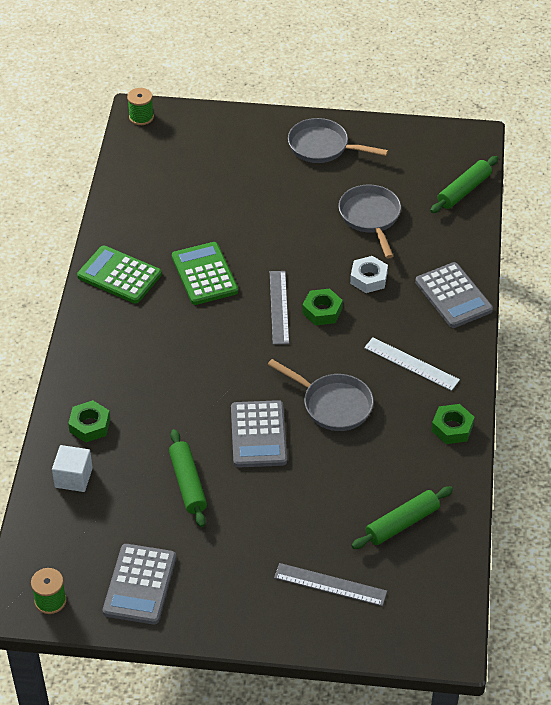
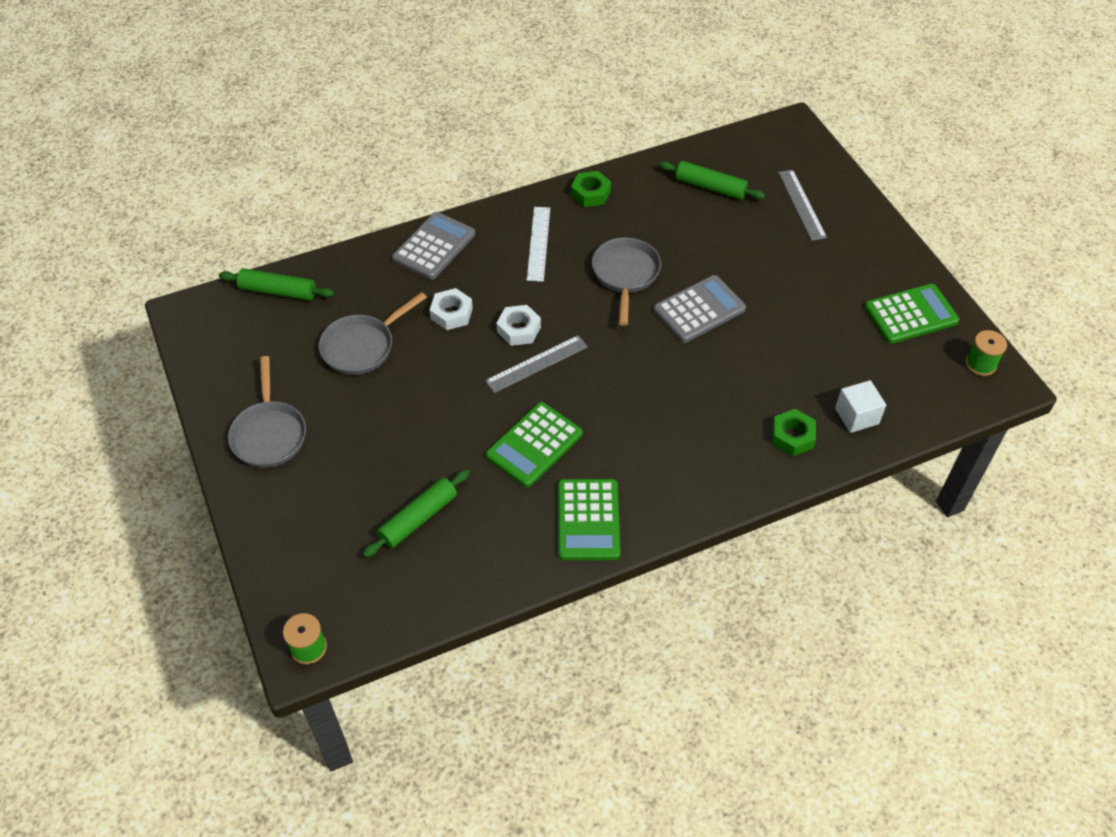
camera: 120 degrees left, 5 degrees up
grey calculator [103,544,176,624] -> green calculator [864,283,959,344]
green rolling pin [169,429,207,527] -> green rolling pin moved to [363,469,470,558]
green nut [302,289,343,325] -> white nut [496,305,541,346]

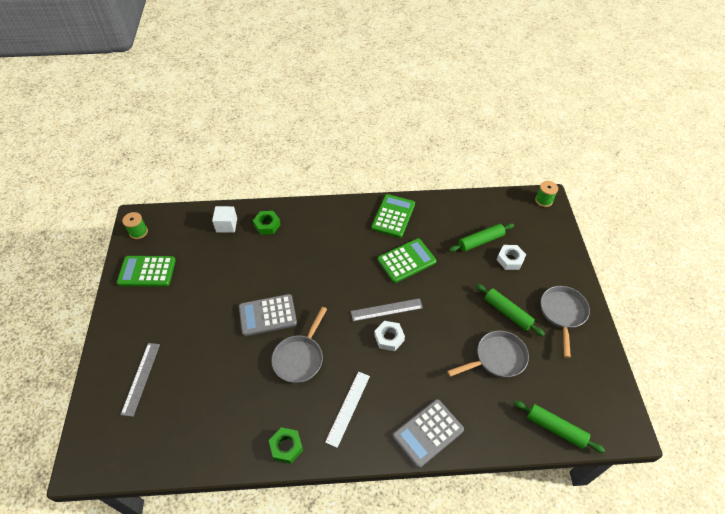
camera: 160 degrees left, 0 degrees up
white nut [430,288,473,330] -> white nut moved to [497,245,526,270]
green rolling pin [659,161,765,200] -> green rolling pin moved to [476,284,545,336]

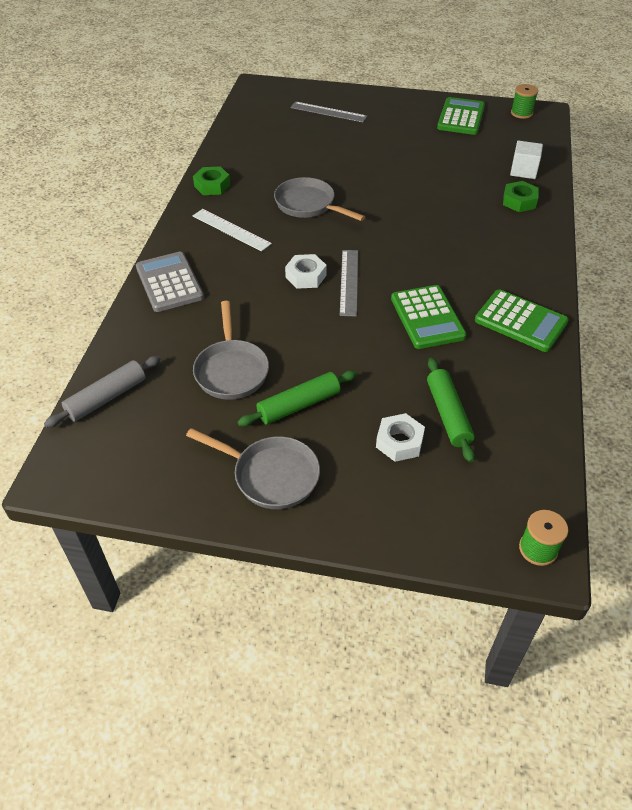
camera: 105 degrees right, 5 degrees down
grey calculator [239,294,297,336] -> none
green rolling pin [514,401,605,453] -> grey rolling pin [44,356,161,428]

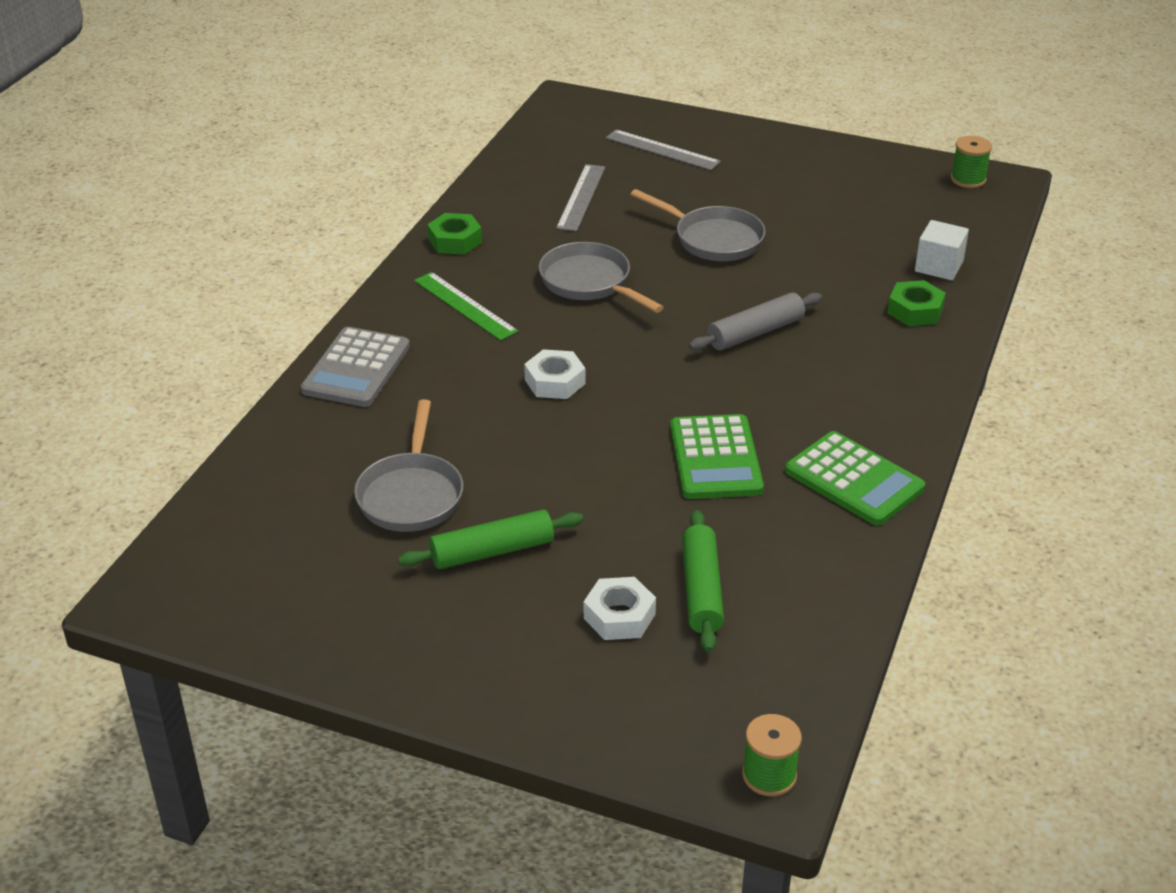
camera: 10 degrees right, 10 degrees down
grey rolling pin [44,356,161,428] -> grey rolling pin moved to [689,292,822,351]
grey calculator [136,252,204,312] -> grey calculator turned 150 degrees counterclockwise [301,327,410,407]
grey pan [186,428,320,509] -> grey pan moved to [630,189,766,261]
white ruler [193,209,272,252] -> green ruler [414,272,518,341]
grey ruler [340,250,358,316] -> grey ruler moved to [556,164,605,231]
green calculator [437,97,485,135] -> none

